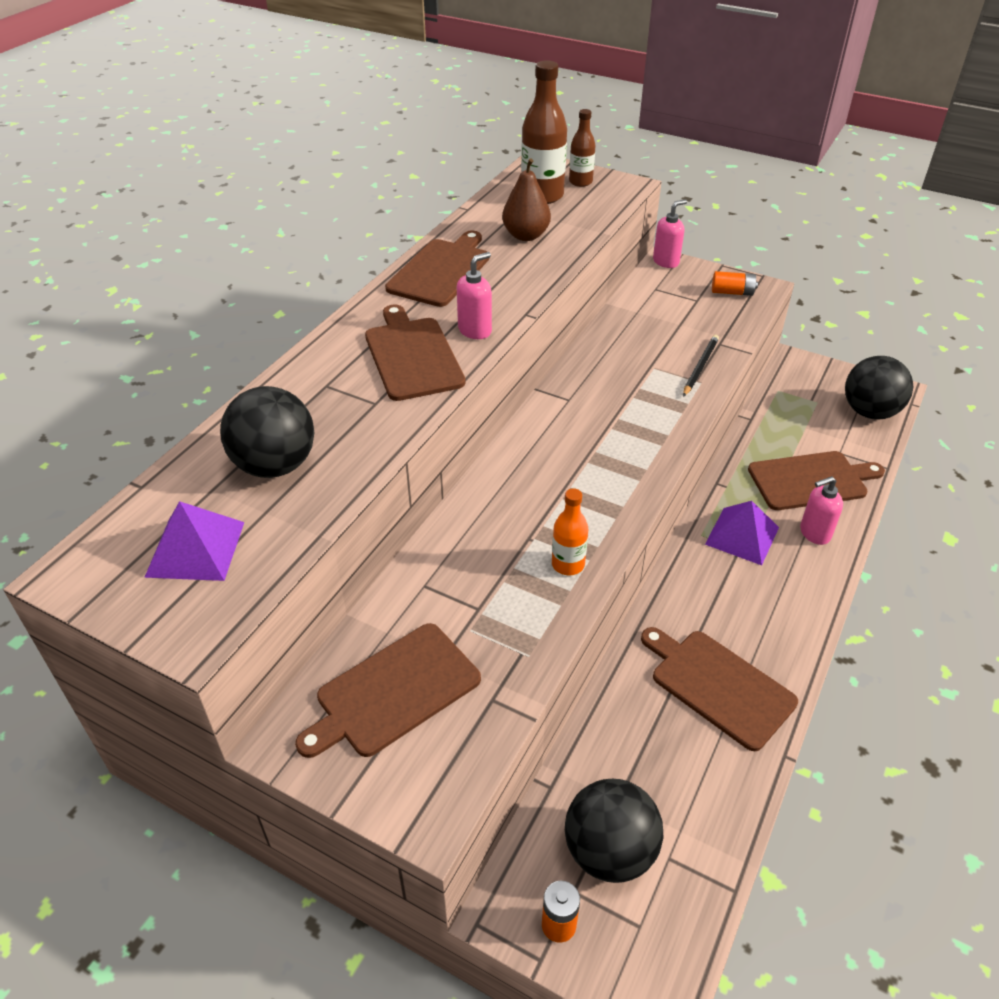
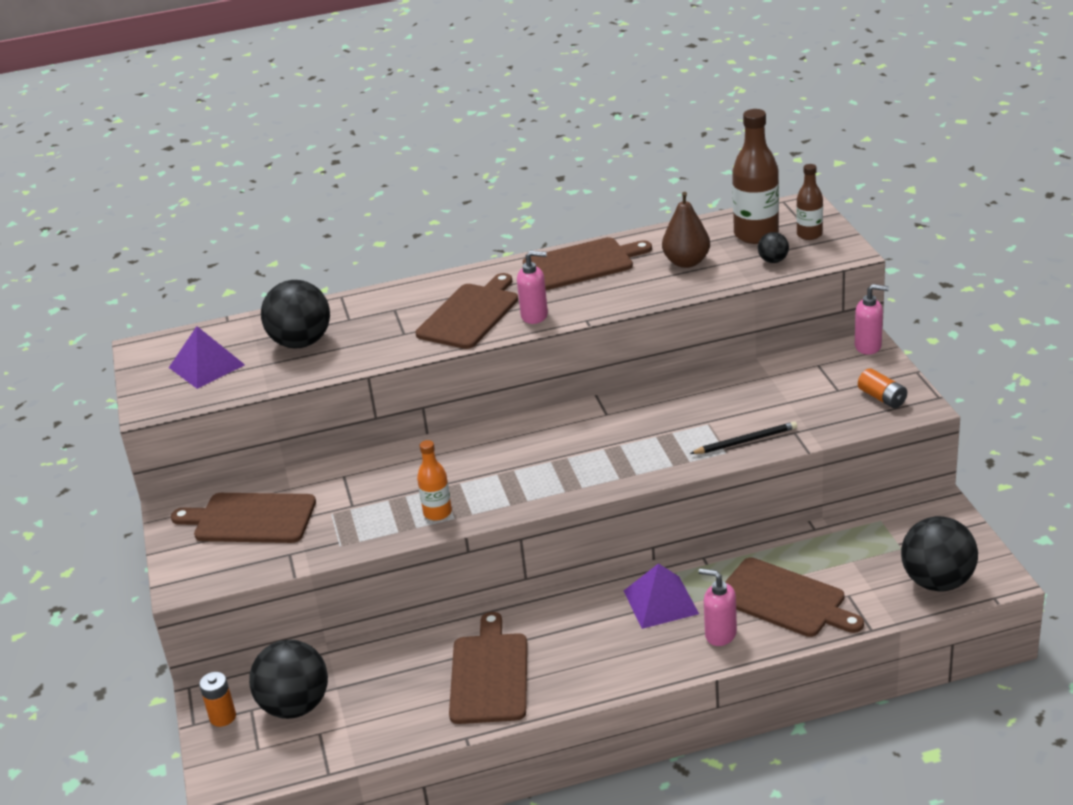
camera: 50 degrees right, 10 degrees down
none -> black ball [758,232,789,263]

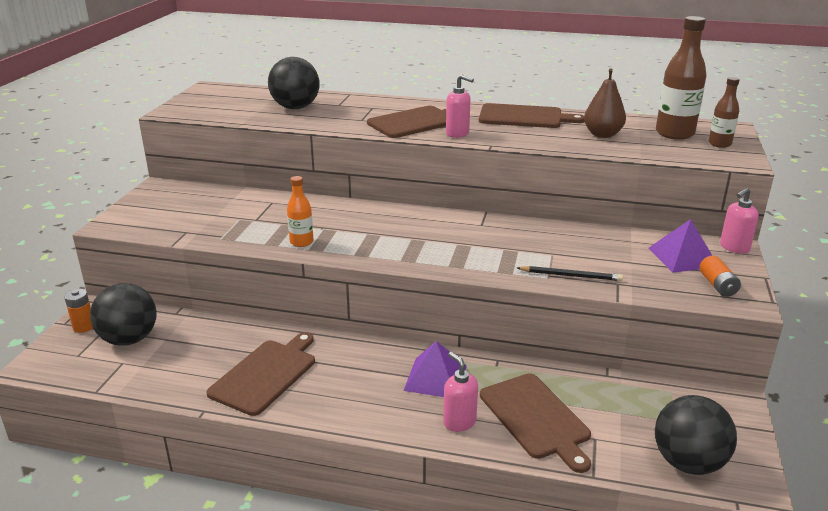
camera: 25 degrees right, 5 degrees down
purple pyramid [169,326,245,389] -> purple pyramid moved to [649,219,712,273]
brown cutting board [171,493,316,543] -> none
black ball [758,232,789,263] -> none
pink soap dispenser [855,284,889,355] -> pink soap dispenser turned 105 degrees clockwise [720,188,759,254]

